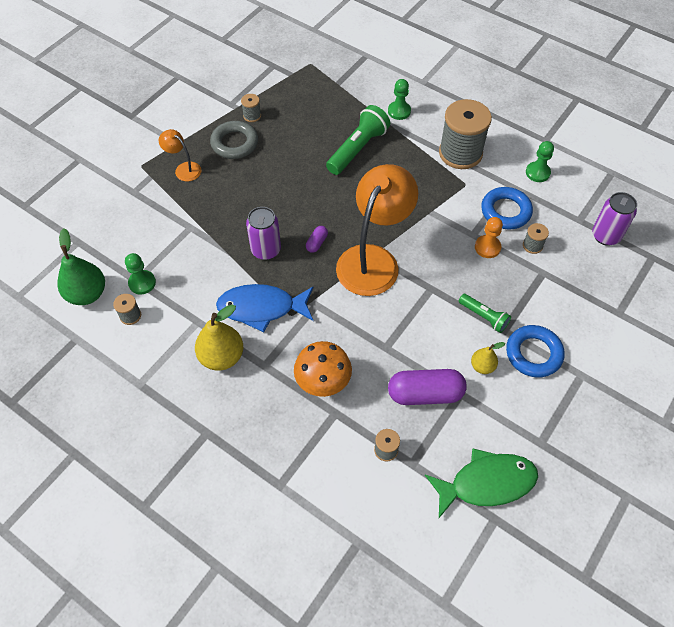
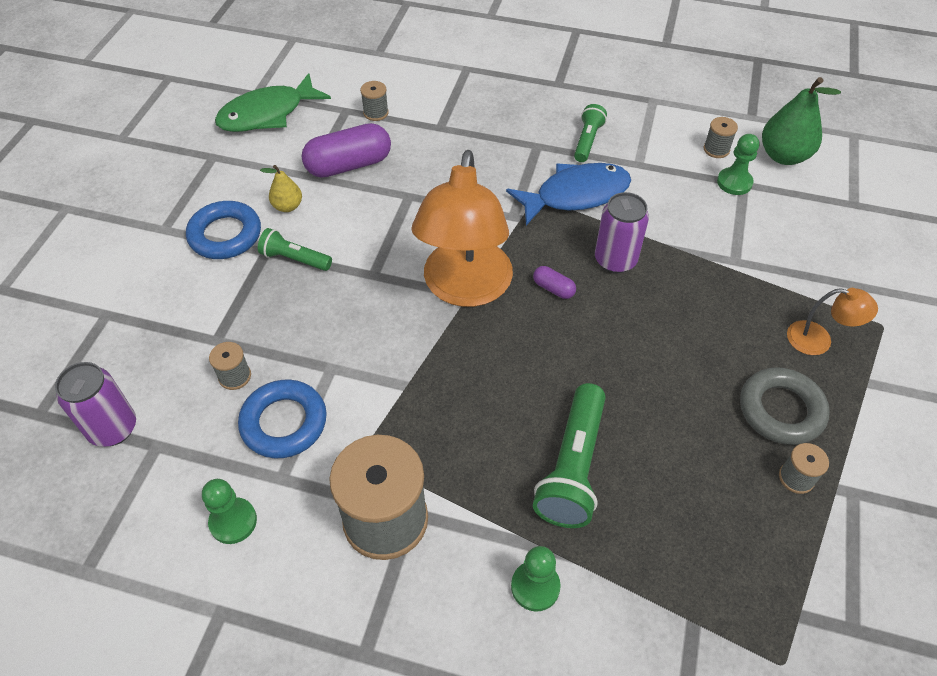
camera: 160 degrees right, 5 degrees down
yellow pear [195,304,243,371] -> green flashlight [574,104,607,162]
orange mushroom [294,341,352,397] -> none
purple capsule [306,226,328,253] -> purple capsule turned 60 degrees counterclockwise [533,266,576,299]
orange pawn [475,217,503,258] -> none

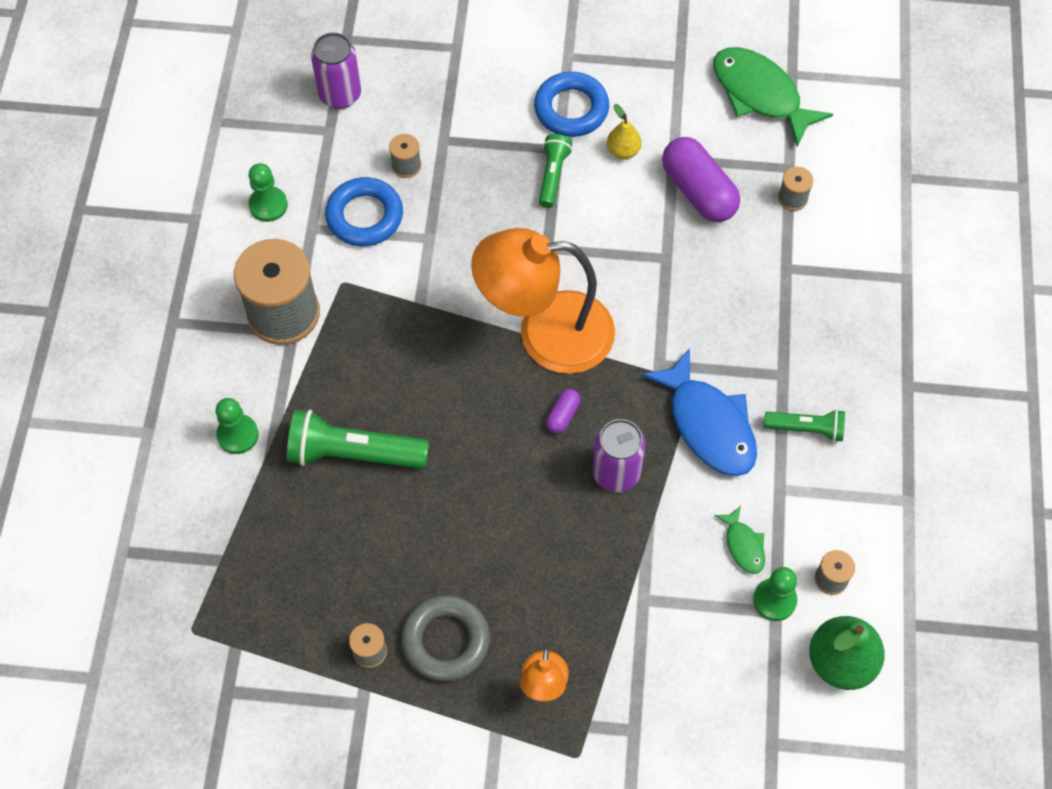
camera: 80 degrees right, 10 degrees up
none -> green fish [714,506,765,574]

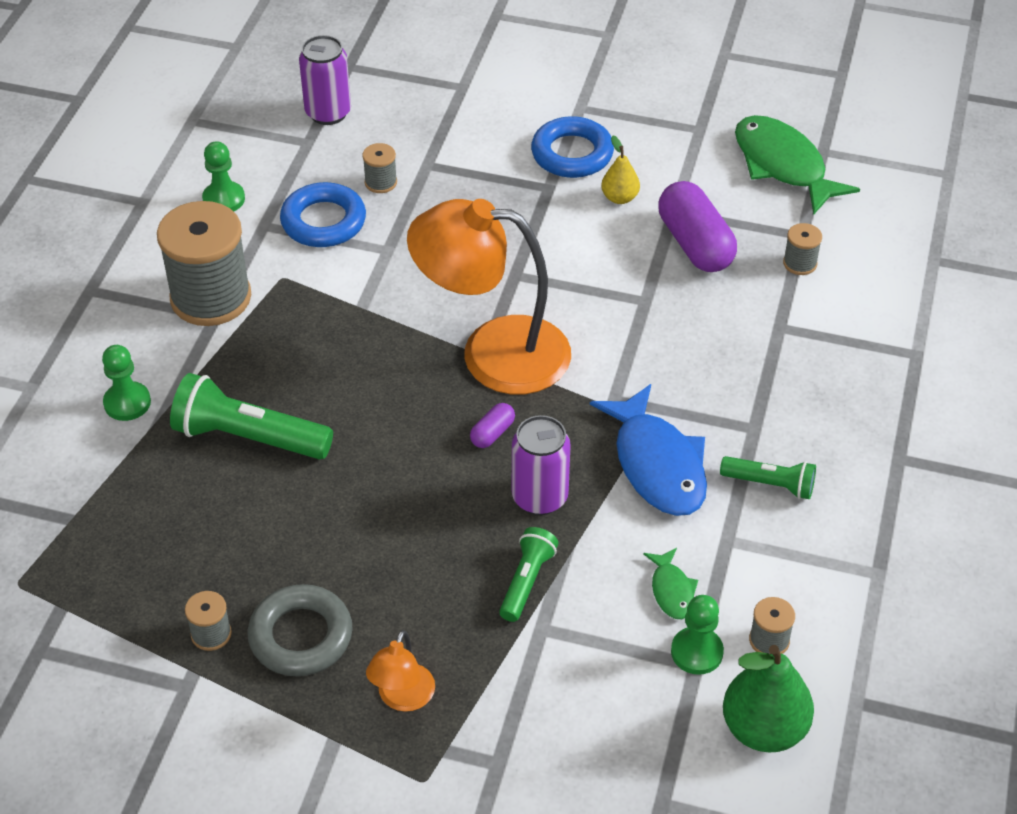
camera: 10 degrees right, 15 degrees down
green flashlight [539,134,572,208] -> green flashlight moved to [499,527,558,622]

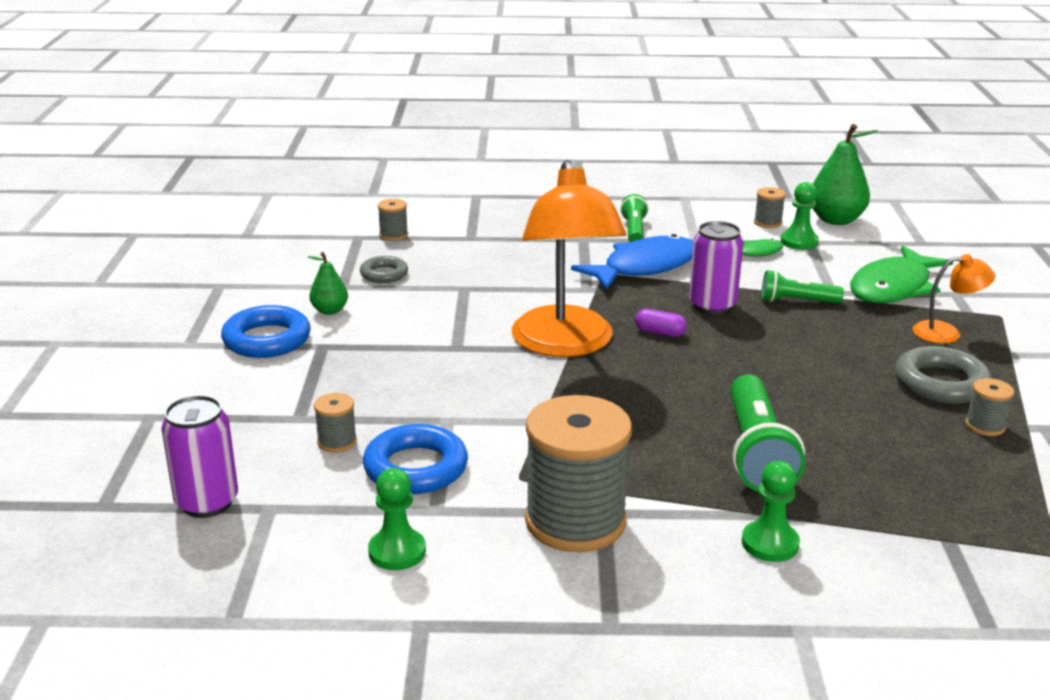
camera: 105 degrees left, 20 degrees down
yellow pear [601,135,640,204] -> green pear [308,252,348,315]
purple capsule [658,181,737,272] -> grey ring [360,256,408,283]
green fish [735,115,860,215] -> green fish moved to [850,246,953,303]

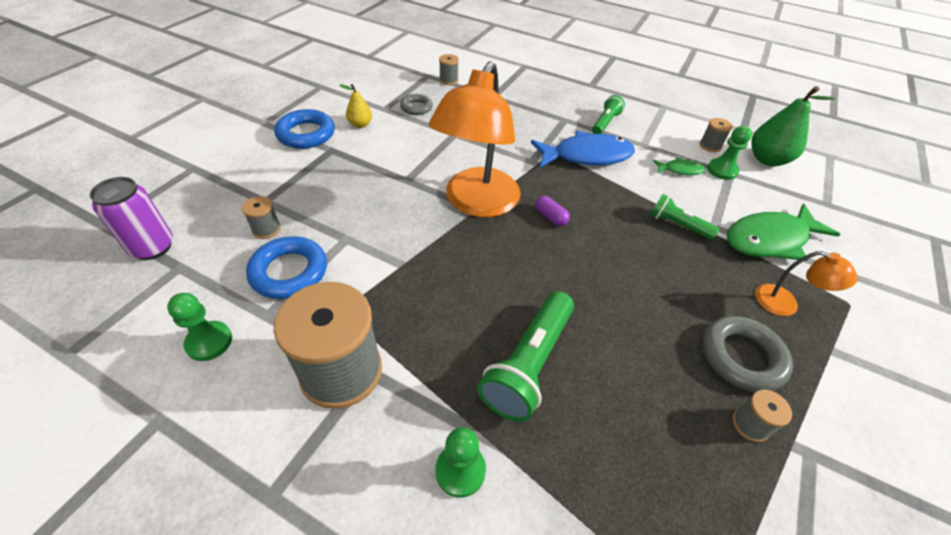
camera: 25 degrees right, 20 degrees up
green pear [308,252,348,315] -> yellow pear [339,84,372,128]
purple can [689,221,743,315] -> none

